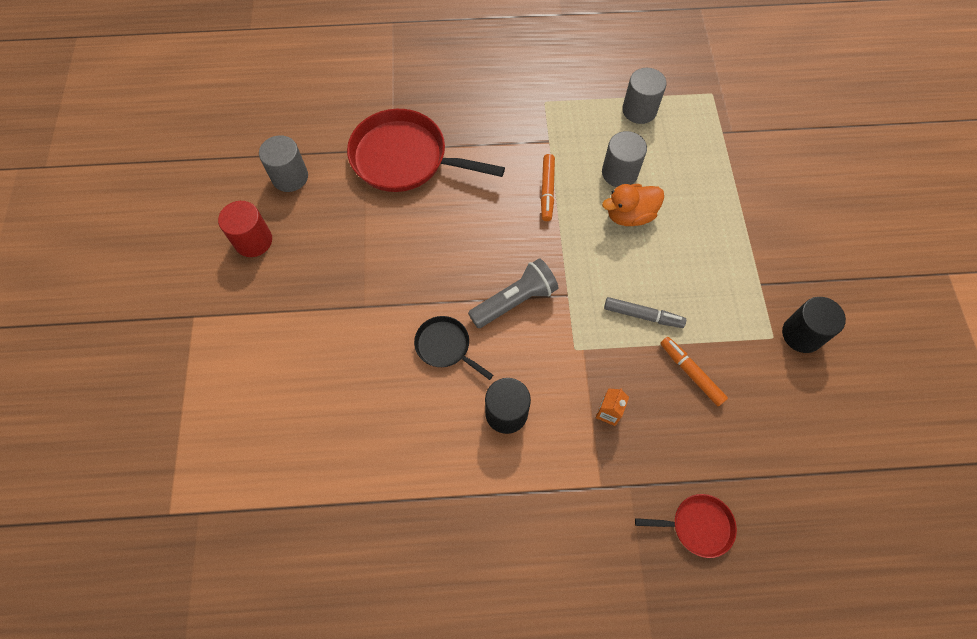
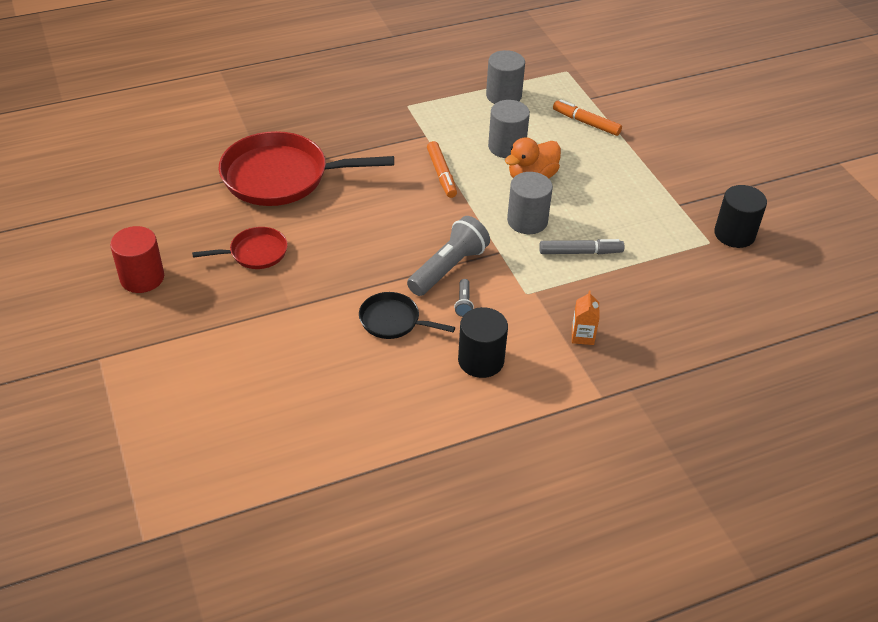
camera: 20 degrees left, 20 degrees down
grey cylinder [259,135,308,192] -> grey cylinder moved to [507,172,553,234]
red pan [635,494,737,558] -> red pan moved to [192,227,288,269]
orange marker [660,337,728,406] -> orange marker moved to [553,99,622,136]
none -> grey flashlight [454,279,474,317]

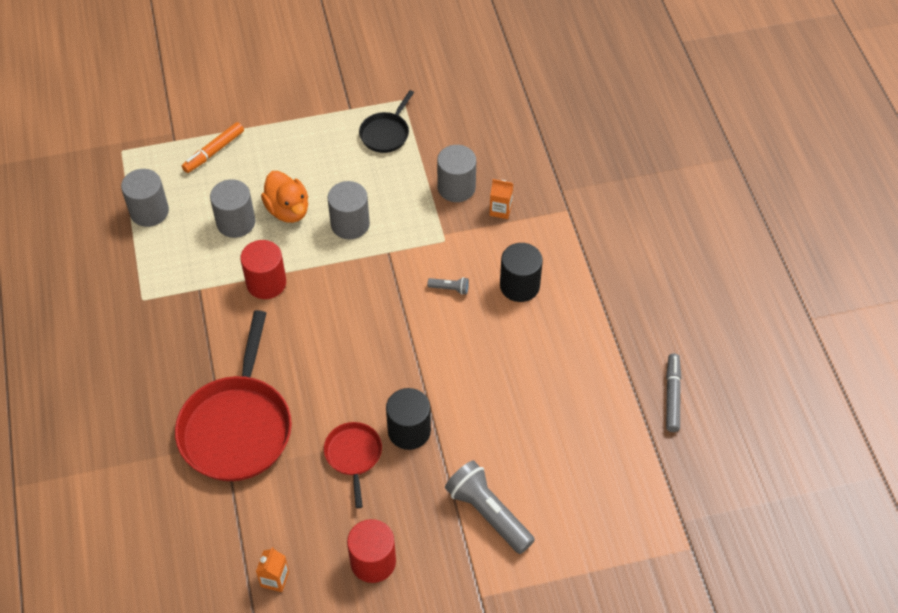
camera: 80 degrees left, 10 degrees up
black pan [359,292,455,339] -> black pan moved to [359,90,414,153]
grey flashlight [407,216,490,296] -> grey flashlight moved to [445,460,535,554]
orange marker [427,141,457,198] -> red cylinder [240,240,286,299]
grey marker [539,239,625,254] -> grey marker moved to [666,354,681,432]
black cylinder [714,185,767,248] -> black cylinder moved to [386,388,431,450]
none -> orange carton [256,547,289,592]
none -> grey cylinder [437,145,476,202]

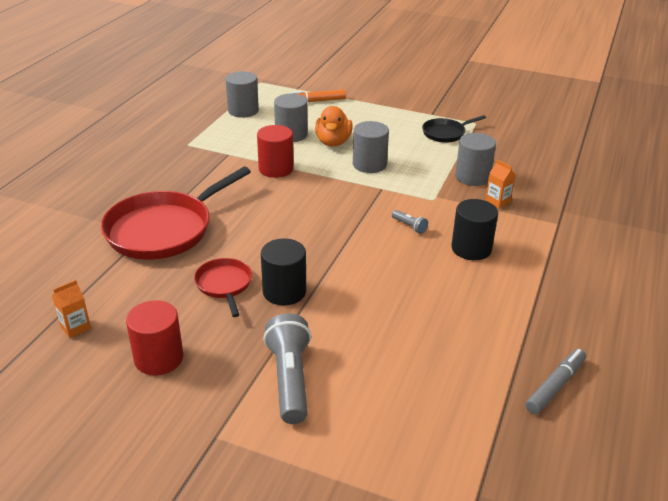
camera: 35 degrees right, 20 degrees down
red pan [324,422,382,508] -> red pan turned 45 degrees counterclockwise [194,258,252,317]

